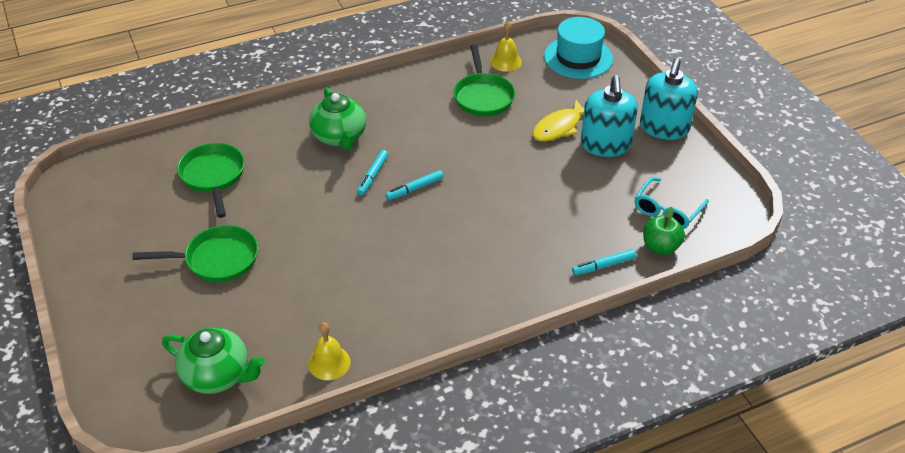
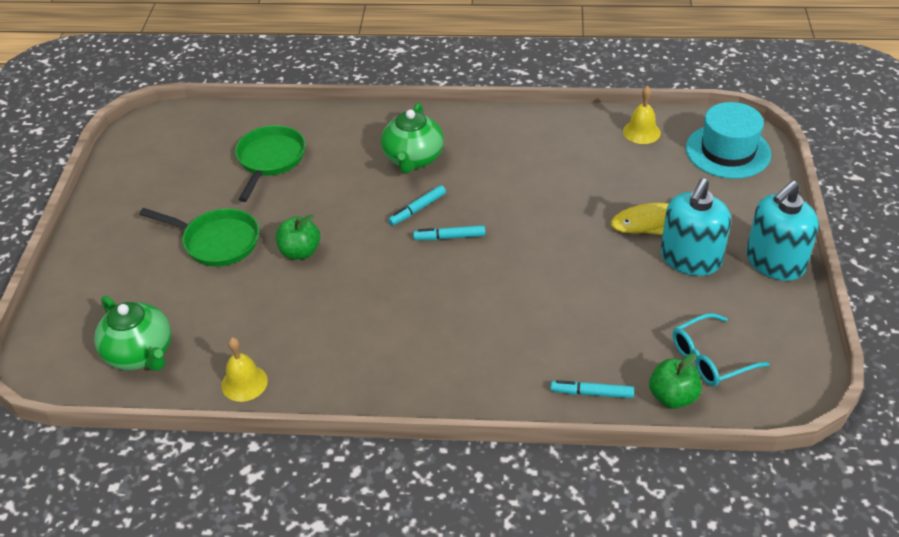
camera: 30 degrees right, 0 degrees up
green pan [453,44,515,116] -> none
none -> green apple [275,214,320,260]

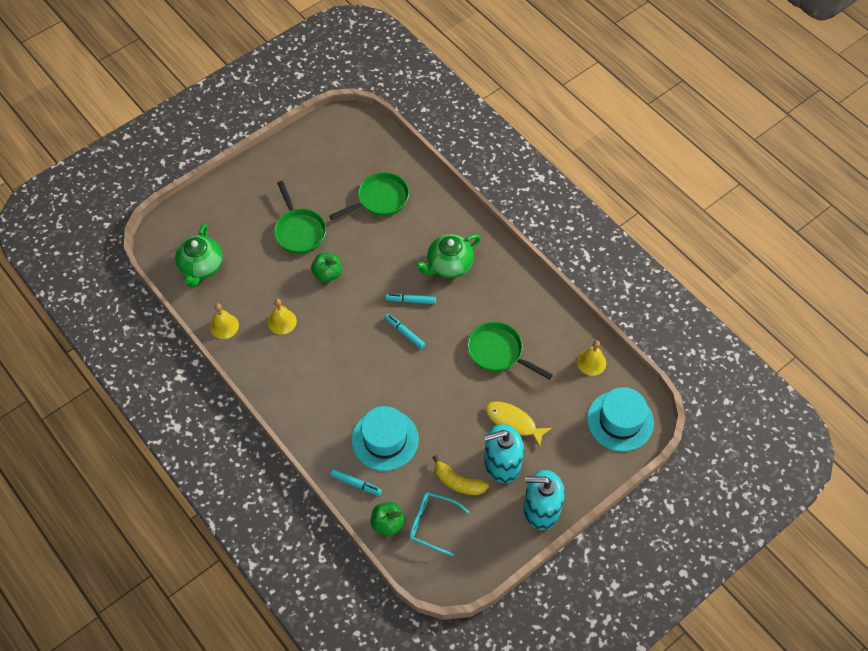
camera: 45 degrees right, 15 degrees up
turquoise marker [550,380,634,398] -> turquoise marker turned 150 degrees clockwise [330,469,382,496]
none -> yellow bell [268,299,297,335]
none -> turquoise hat [352,406,419,471]
none -> yellow banana [433,455,489,495]
none -> green pan [468,322,553,380]

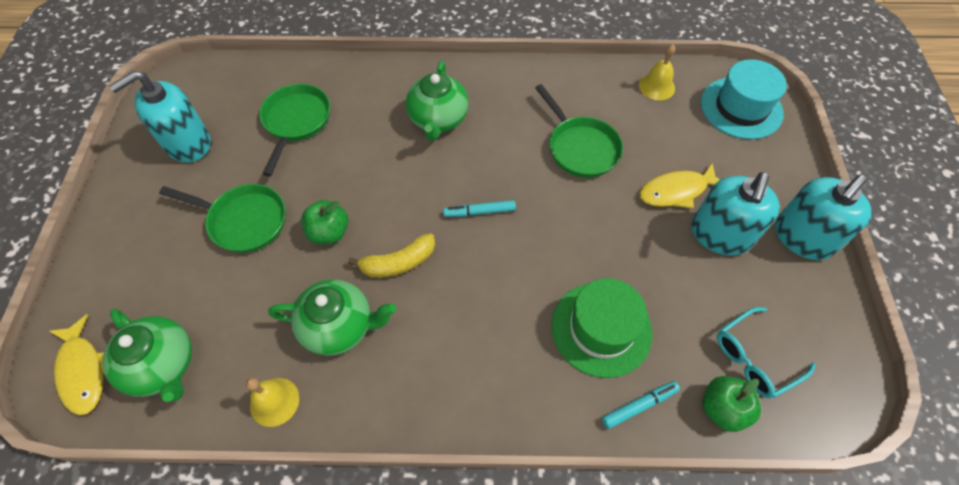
camera: 50 degrees left, 0 degrees up
yellow bell [268,299,297,335] -> green teapot [268,279,396,356]
turquoise hat [352,406,419,471] -> green hat [552,278,653,378]
turquoise marker [386,294,436,304] -> none
yellow banana [433,455,489,495] -> yellow banana moved to [348,233,435,278]
green pan [468,322,553,380] -> green pan turned 105 degrees counterclockwise [535,84,623,178]
none -> yellow fish [49,314,104,416]
none -> turquoise soap dispenser [109,71,211,163]

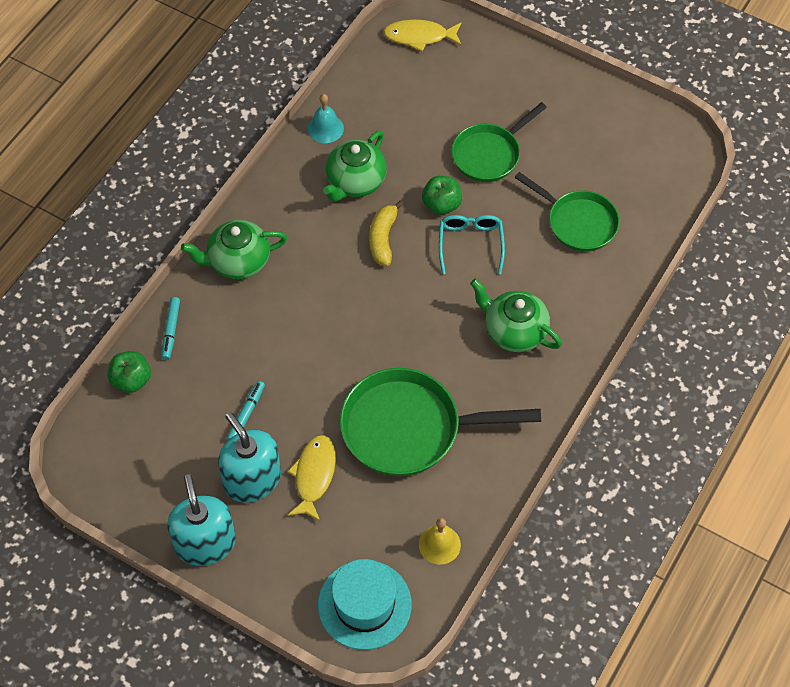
camera: 120 degrees right, 0 degrees up
green teapot [102,309,192,402] -> green teapot moved to [181,220,287,279]
turquoise soap dispenser [109,71,211,163] -> none
yellow bell [246,378,299,427] -> turquoise bell [308,94,344,143]
turquoise marker [443,200,516,217] -> turquoise marker moved to [227,381,265,440]
green pan [535,84,623,178] -> green pan [340,368,541,476], size x1.56
green hat [552,278,653,378] -> none
turquoise glasses [717,307,816,399] -> turquoise glasses moved to [439,215,505,274]

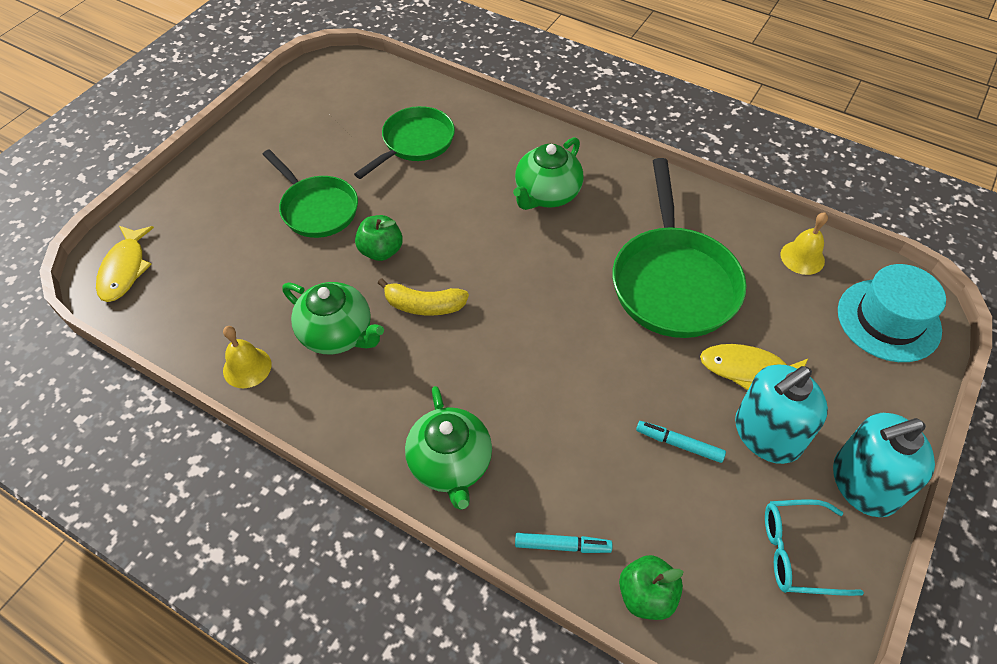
camera: 90 degrees left, 5 degrees down
turquoise bell [308,94,344,143] -> yellow bell [223,326,271,388]
turquoise glasses [439,215,505,274] -> turquoise glasses moved to [765,499,864,596]

